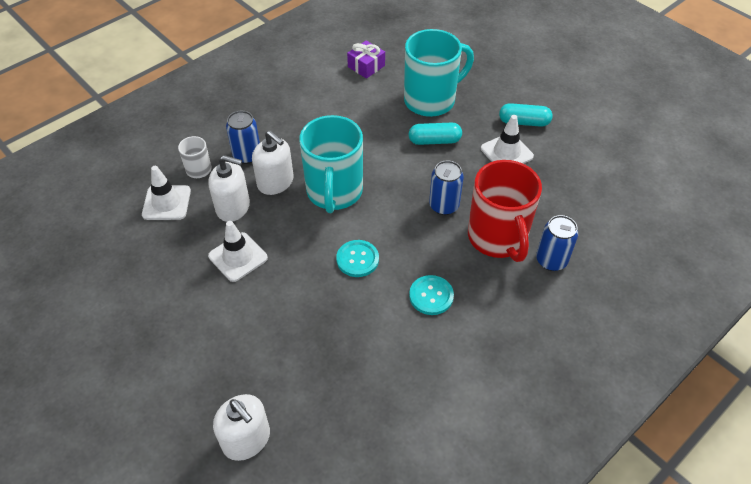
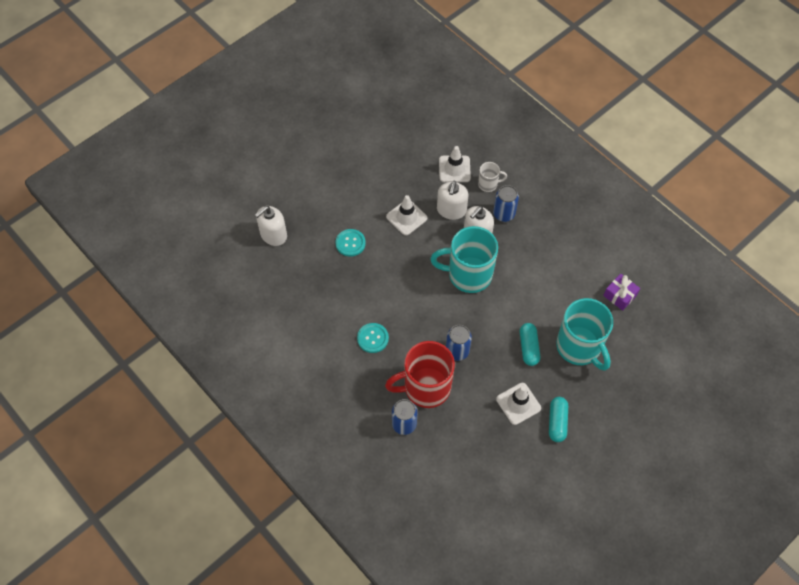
camera: 90 degrees right, 10 degrees up
turquoise button [336,240,379,277] -> turquoise button moved to [336,229,366,257]

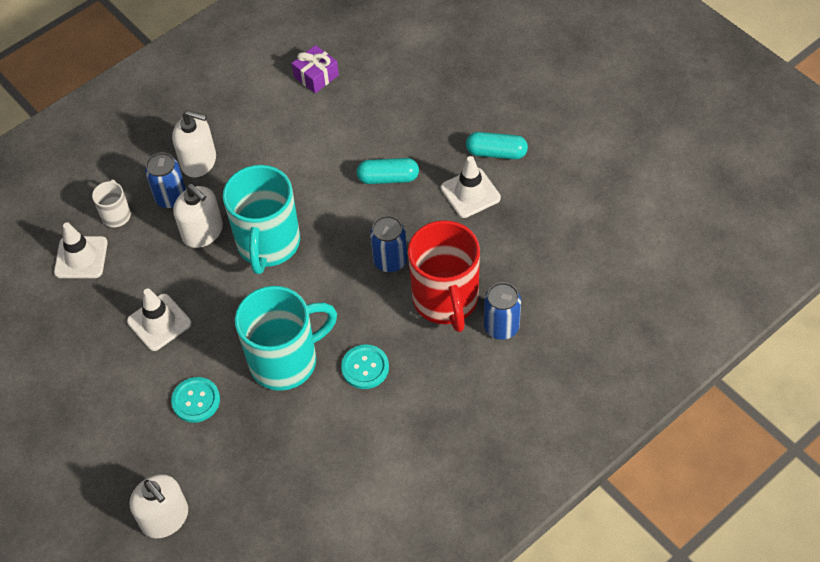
camera: 85 degrees left, 5 degrees down
white soap dispenser [437,180,468,220] -> white soap dispenser moved to [172,110,216,178]
turquoise mug [556,298,613,371] -> turquoise mug moved to [235,286,337,391]

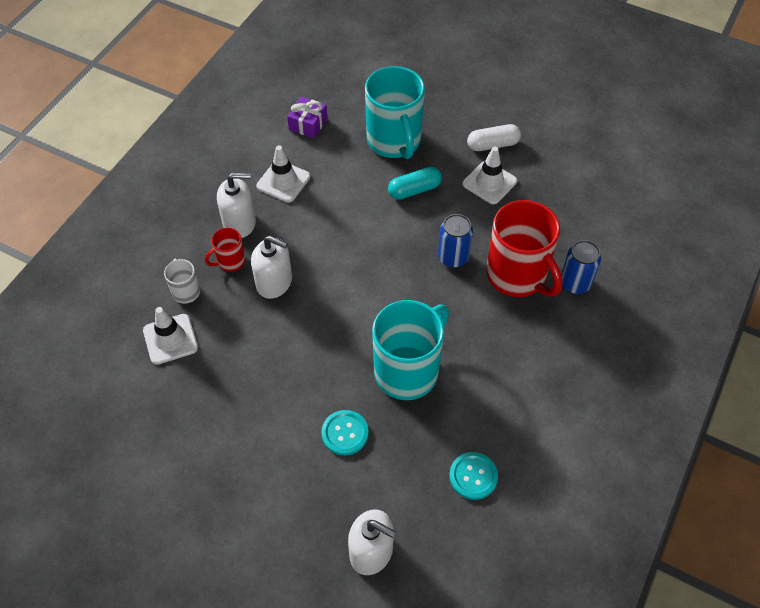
camera: 25 degrees left, 0 degrees up
white traffic cone [127,289,191,351] -> white traffic cone moved to [256,145,310,203]
blue can [145,152,186,209] -> red mug [205,228,245,271]
turquoise mug [223,165,300,274] -> turquoise mug moved to [365,66,425,159]
turquoise button [341,344,389,389] -> turquoise button moved to [449,452,498,500]
turquoise capsule [466,132,528,159] -> white capsule [467,124,521,151]

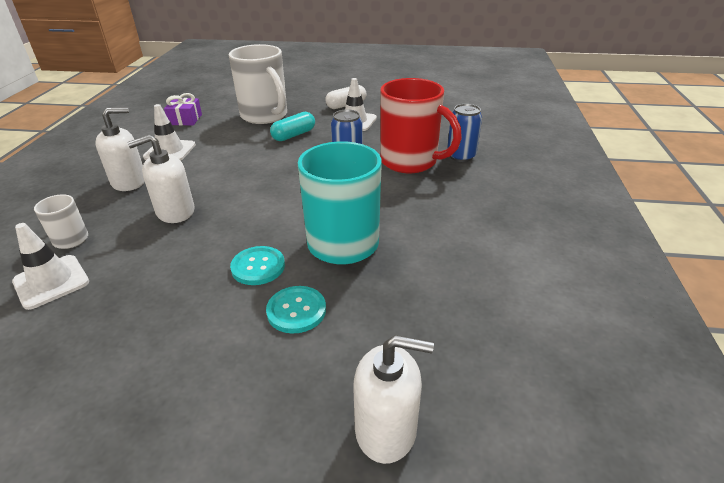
camera: 20 degrees left, 20 degrees down
red mug [205,228,245,271] -> none
white soap dispenser [251,236,292,299] -> white soap dispenser turned 150 degrees clockwise [127,135,195,223]
turquoise mug [365,66,425,159] -> white mug [229,44,287,124]
turquoise button [449,452,498,500] -> turquoise button moved to [230,246,285,285]

